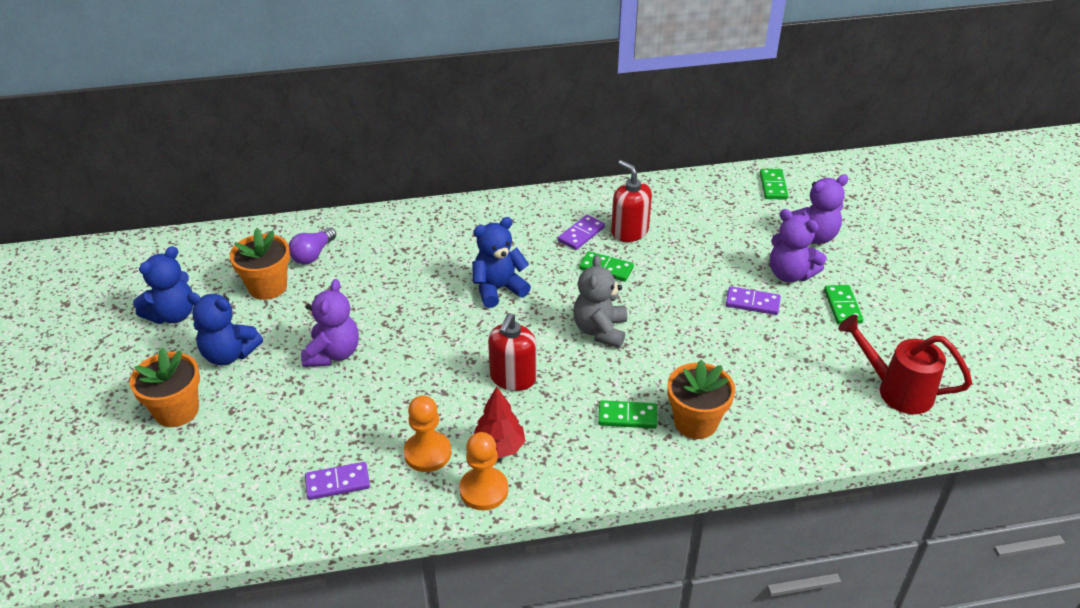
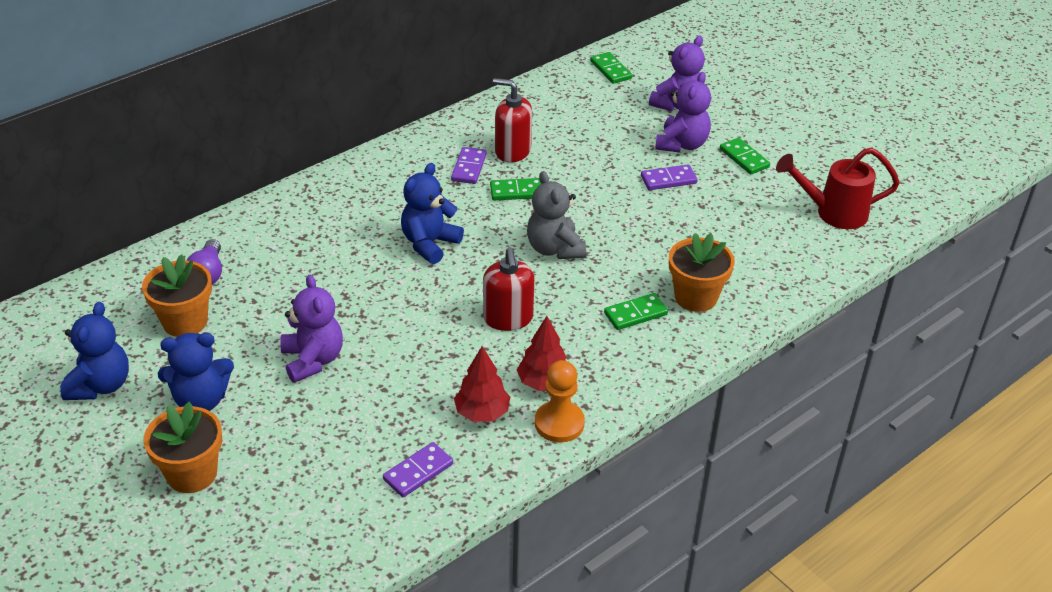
camera: 30 degrees left, 0 degrees up
orange pawn [404,395,451,472] -> red tree [454,346,510,422]
purple teddy bear [770,209,827,282] -> purple teddy bear turned 75 degrees counterclockwise [655,72,711,152]

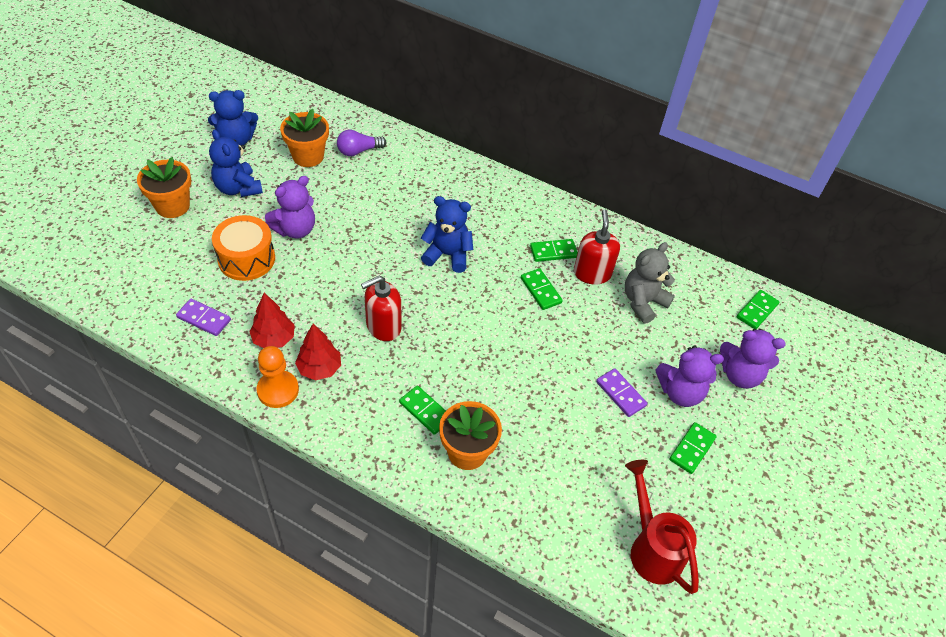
camera: 65 degrees right, 10 degrees up
purple domino [451,147,487,184] -> green domino [530,239,578,262]
grey teddy bear [527,171,586,259] -> grey teddy bear moved to [625,242,675,324]
none -> orange drum [212,215,275,281]

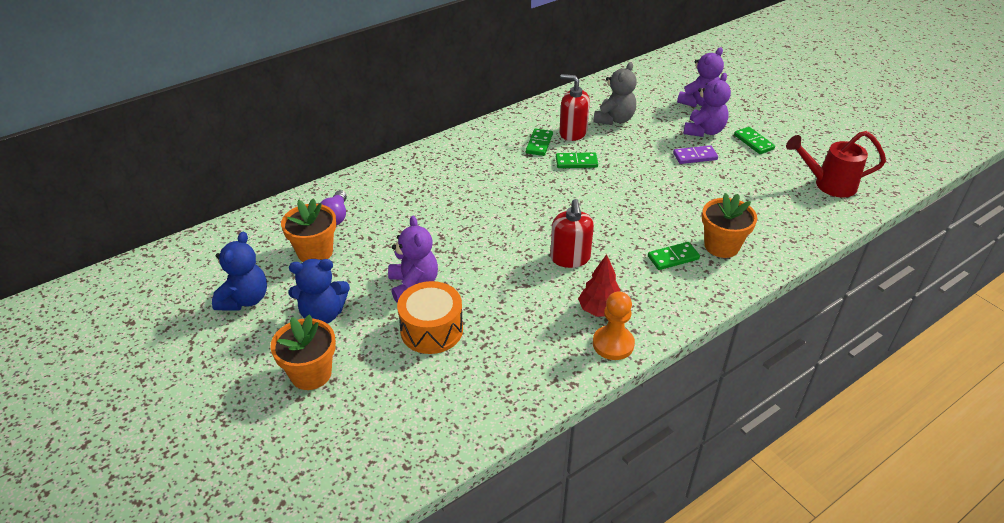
camera: 60 degrees left, 10 degrees down
purple domino [176,299,231,336] -> none
red tree [249,293,295,348] -> none
blue teddy bear [421,196,473,273] -> none
grey teddy bear [625,242,675,324] -> grey teddy bear turned 135 degrees counterclockwise [593,62,637,125]
green domino [736,290,779,329] -> none

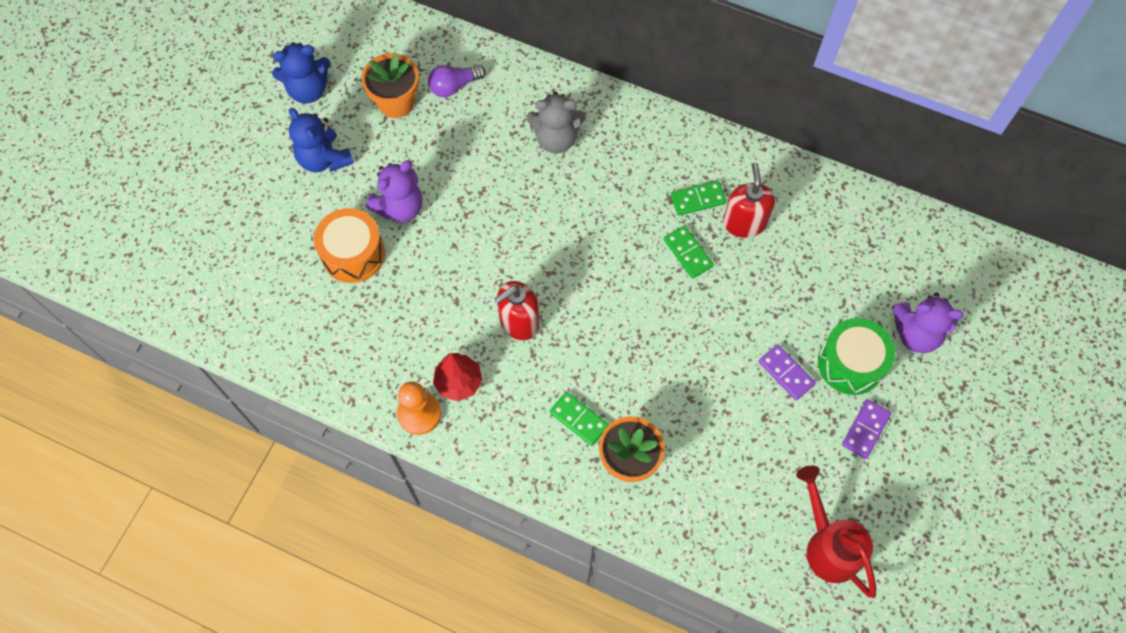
camera: 60 degrees right, 25 degrees up
orange flower pot [270,314,336,390] -> none
grey teddy bear [593,62,637,125] -> grey teddy bear moved to [526,92,586,153]
purple teddy bear [684,73,731,137] -> green drum [818,318,895,395]
green domino [734,127,775,154] -> purple domino [842,399,891,459]

